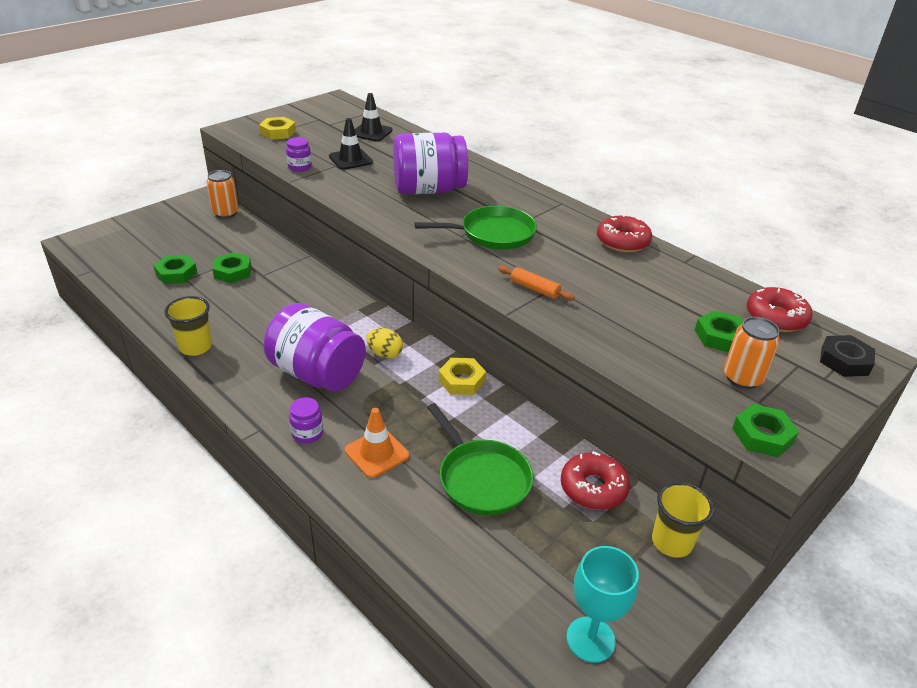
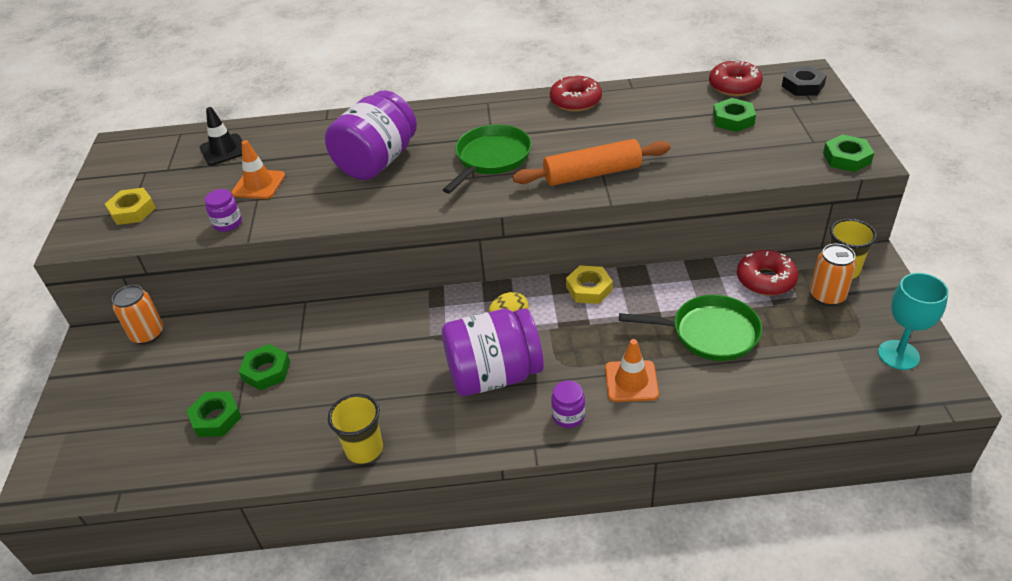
camera: 45 degrees left, 5 degrees up
black traffic cone [329,118,373,170] -> orange traffic cone [231,140,285,199]
orange rolling pin [498,266,575,301] -> orange rolling pin [513,139,671,186], size x1.93
orange can [724,317,780,389] -> orange can moved to [810,244,856,306]

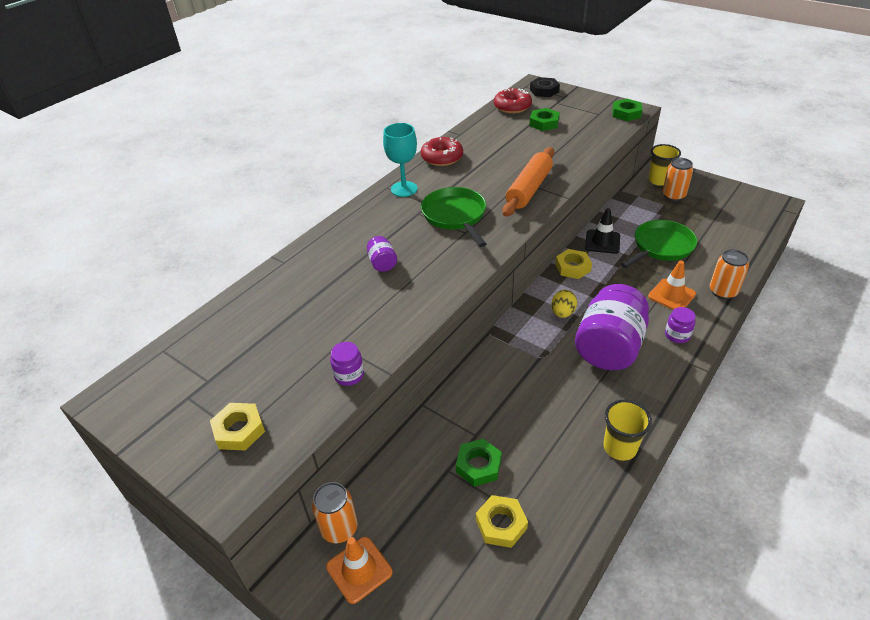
camera: 50 degrees left, 0 degrees up
green nut [186,391,242,437] -> yellow nut [476,495,528,548]
black traffic cone [200,107,242,166] -> black traffic cone moved to [585,208,620,254]
orange traffic cone [231,140,285,199] -> orange traffic cone moved to [326,537,392,604]
purple jar [325,91,417,180] -> purple jar [367,236,397,272], size x0.43
red donut [737,250,798,296] -> none
turquoise goblet [878,273,949,370] -> turquoise goblet moved to [383,123,418,197]
none -> orange can [710,249,749,299]

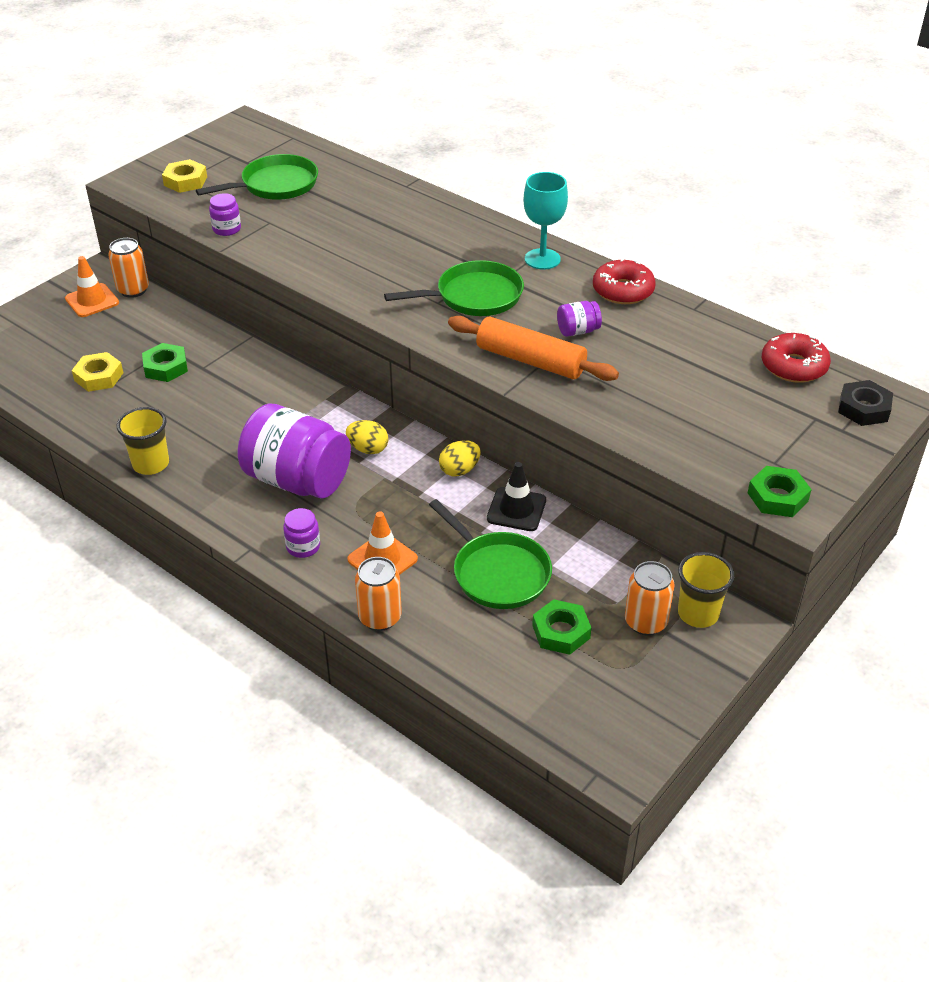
camera: 90 degrees right, 0 degrees up
purple jar [367,236,397,272] -> purple jar moved to [557,301,602,337]
green nut [529,108,560,131] -> green nut moved to [532,599,591,655]
yellow nut [555,249,592,279] -> yellow egg [439,440,481,476]
none -> green pan [196,154,318,200]

